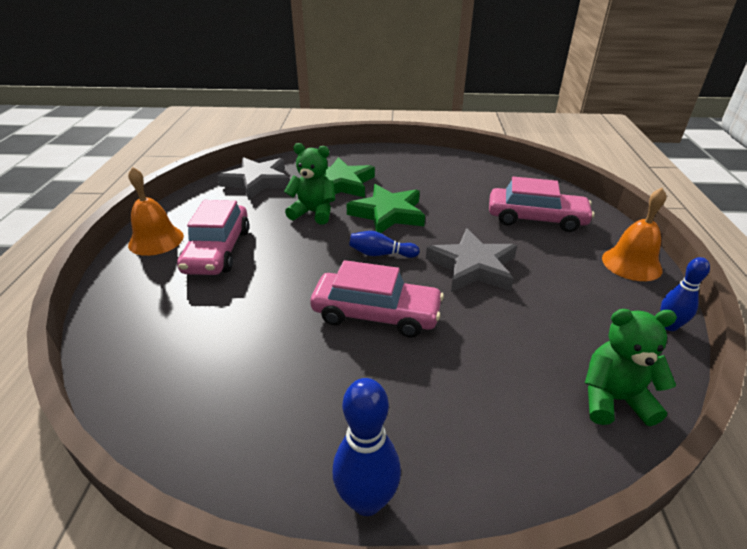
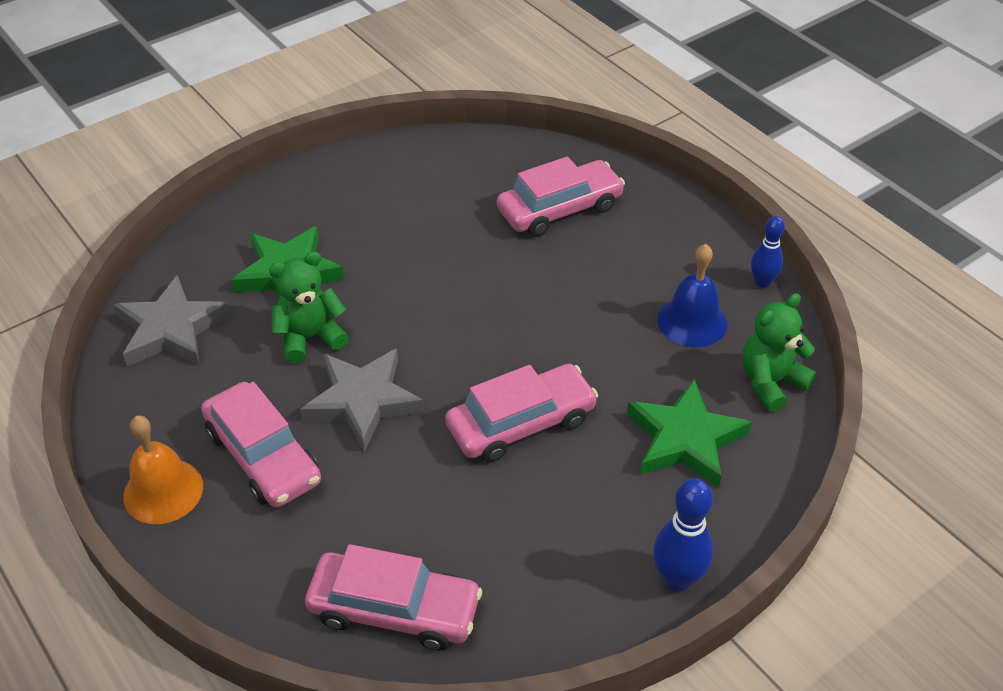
camera: 40 degrees left, 10 degrees up
green star [346,184,425,233] -> green star moved to [627,379,752,488]
blue bowling pin [349,231,420,258] -> none
grey star [426,228,517,292] -> grey star moved to [300,349,424,452]
orange bell [602,188,666,281] -> none
none -> pink car [305,544,482,651]
none -> blue bell [657,244,728,347]

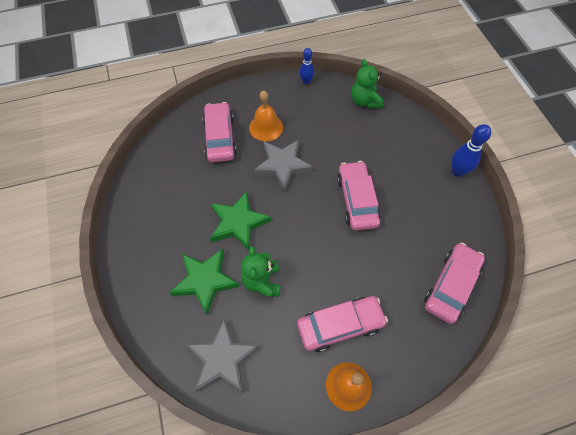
camera: 70 degrees left, 15 degrees up
grey star [300,349,424,452] -> grey star moved to [253,140,313,192]
green star [627,379,752,488] -> green star moved to [210,191,271,250]
blue bell [657,244,728,347] -> none
none -> orange bell [249,90,283,141]

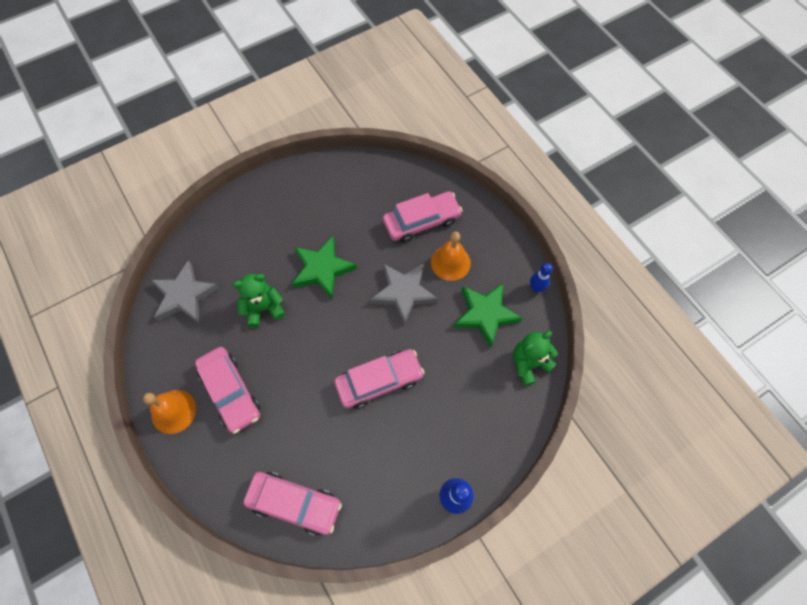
camera: 75 degrees right, 5 degrees up
green star [170,249,240,315] -> green star moved to [454,283,523,348]

